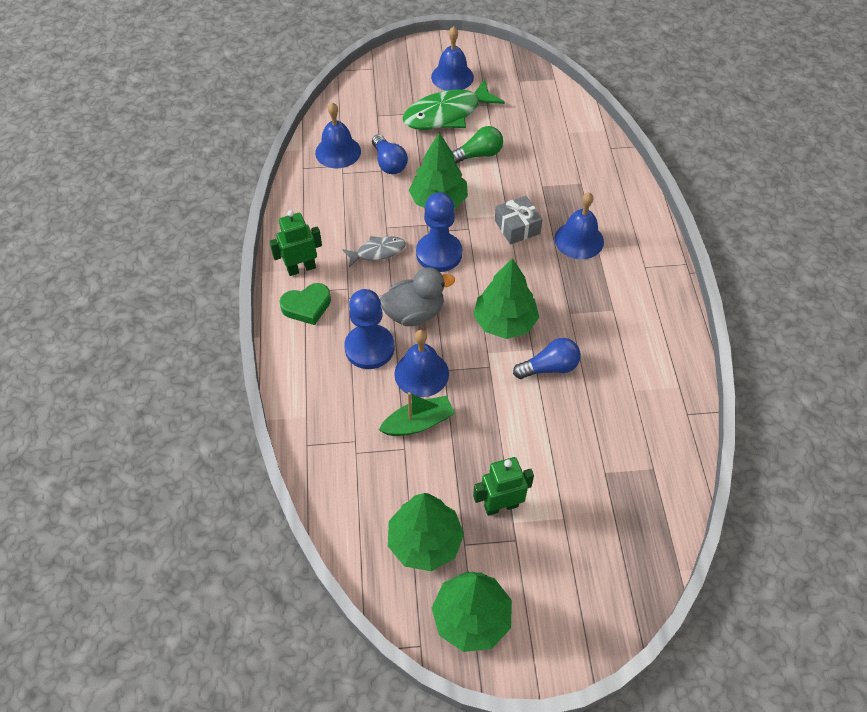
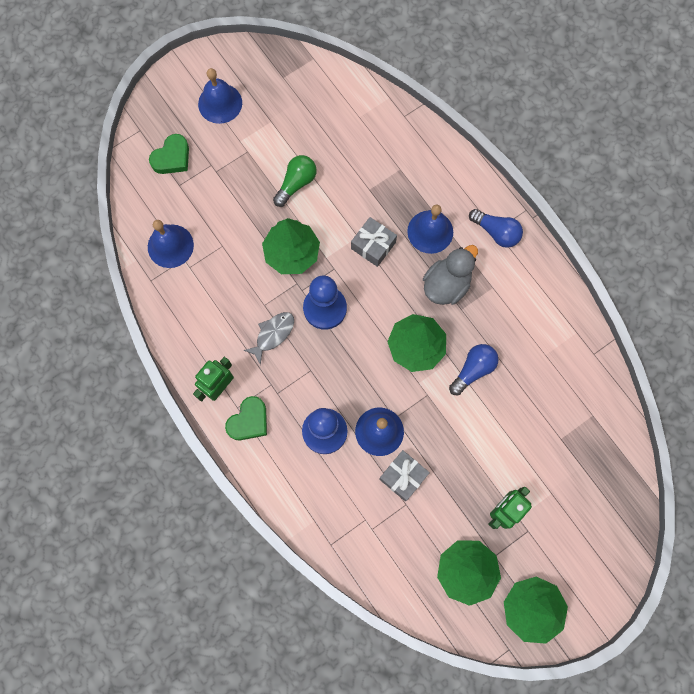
camera: 30 degrees left, 20 degrees up
blue light bulb [372,134,408,174] -> blue light bulb moved to [469,209,523,248]
green boat [379,392,455,436] -> grey gift [379,450,430,501]
grey duck [380,267,455,326] -> grey duck moved to [423,245,478,305]
green fish [403,79,505,130] -> none
none -> green heart [149,134,189,174]

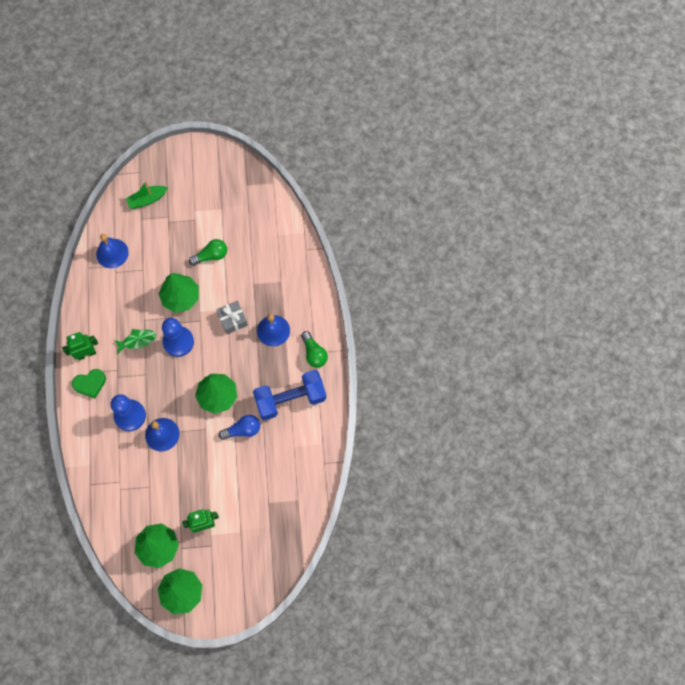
camera: 30 degrees right, 5 degrees down
green heart [149,134,189,174] -> green boat [126,181,168,209]
blue bell [198,68,242,124] -> none
grey fish [243,312,294,365] -> green fish [114,329,156,354]
grey gift [379,450,430,501] -> none
grey duck [423,245,478,305] -> none
blue light bulb [469,209,523,248] -> green light bulb [301,331,328,368]
none -> blue dumbbell [253,370,326,420]

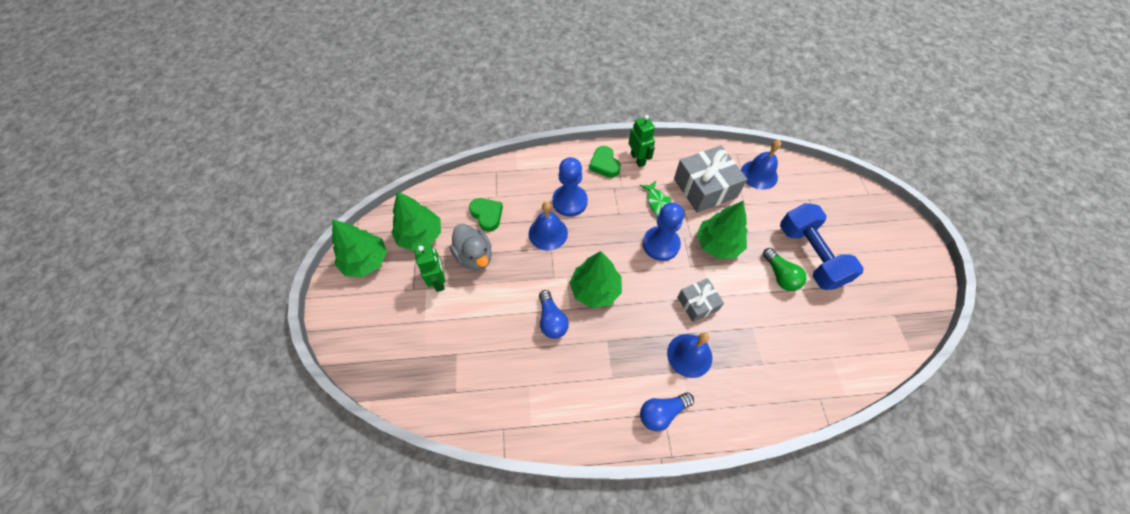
camera: 90 degrees right, 10 degrees down
green boat [126,181,168,209] -> none
blue dumbbell [253,370,326,420] -> blue dumbbell moved to [780,203,864,290]
green light bulb [301,331,328,368] -> blue light bulb [640,392,694,432]
none -> grey duck [450,224,492,270]
none -> green heart [469,198,503,232]
none -> grey gift [674,145,747,213]

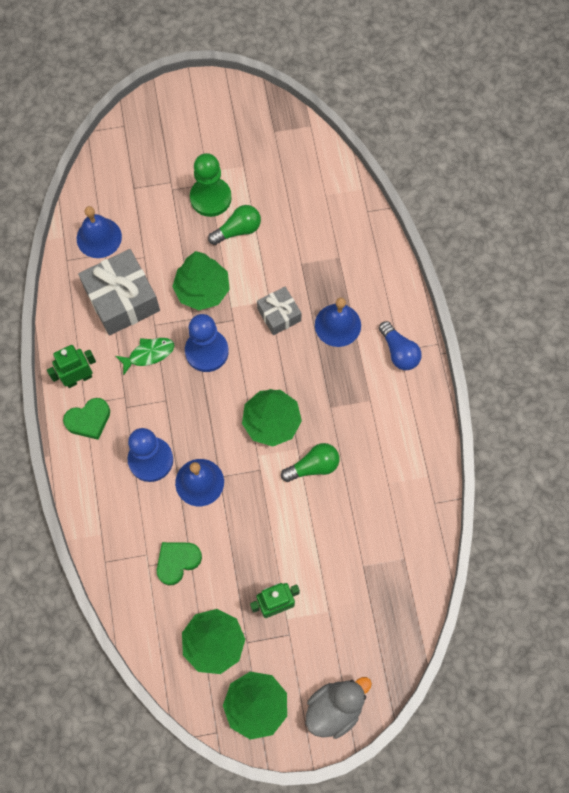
camera: 95 degrees left, 10 degrees up
grey duck [450,224,492,270] -> grey duck moved to [306,677,372,739]
blue light bulb [539,290,569,339] -> green light bulb [281,443,339,482]
blue dumbbell [780,203,864,290] -> green pawn [190,153,232,217]

